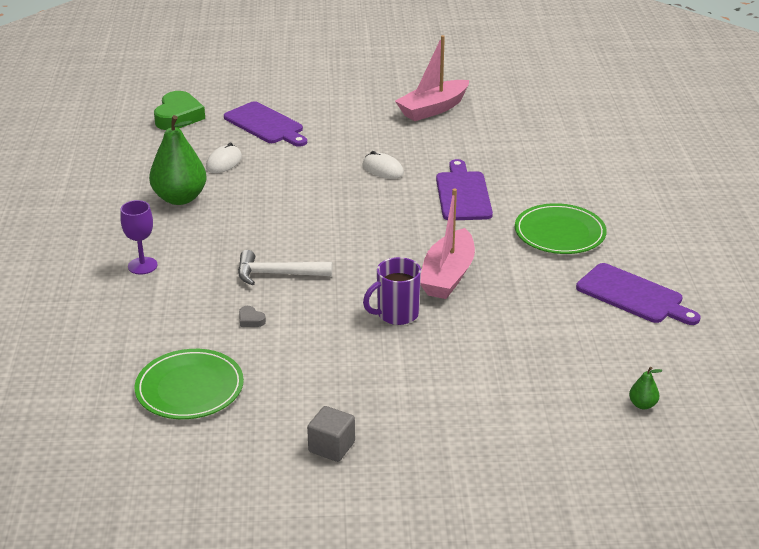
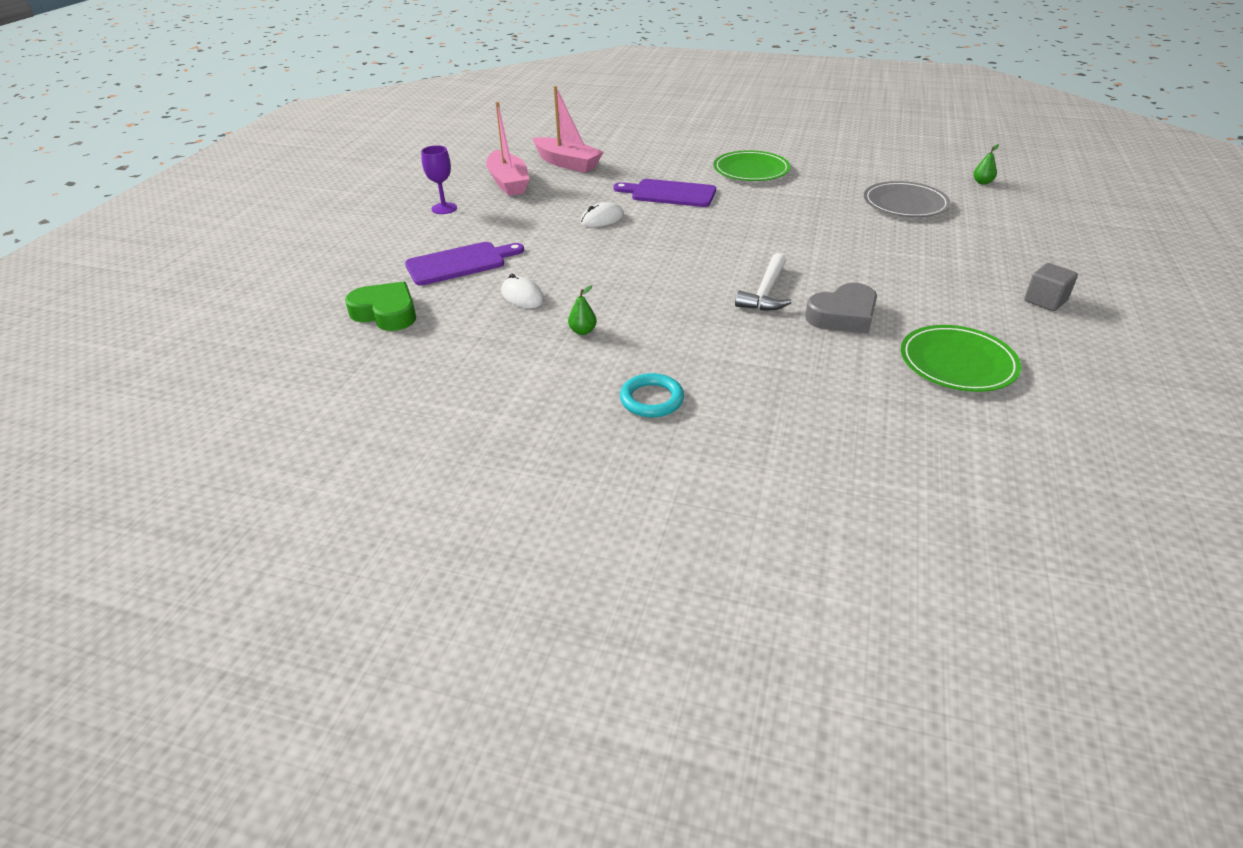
camera: 70 degrees left, 5 degrees up
purple goblet [120,200,158,274] -> purple goblet moved to [421,145,457,214]
green pear [149,115,207,205] -> green pear [568,285,597,335], size x0.42
grey heart [239,306,266,327] -> grey heart [805,283,877,334], size x2.39
purple mug [363,257,421,325] -> none
pink boat [420,189,475,299] -> pink boat moved to [533,86,603,173]
purple cutting board [576,263,701,325] -> none
none -> turquoise ring [620,373,684,418]
none -> grey plate [864,181,951,217]

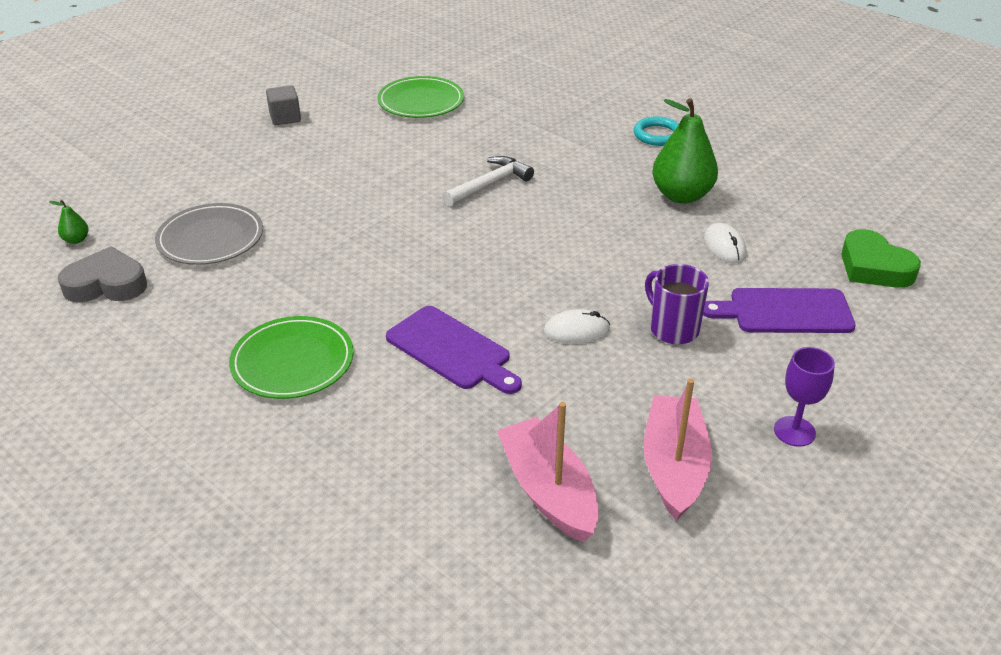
camera: 155 degrees left, 0 degrees up
green pear [568,285,597,335] -> green pear [652,98,718,204], size x2.38
grey heart [805,283,877,334] -> grey heart moved to [58,246,147,303]
none -> purple mug [645,264,709,344]

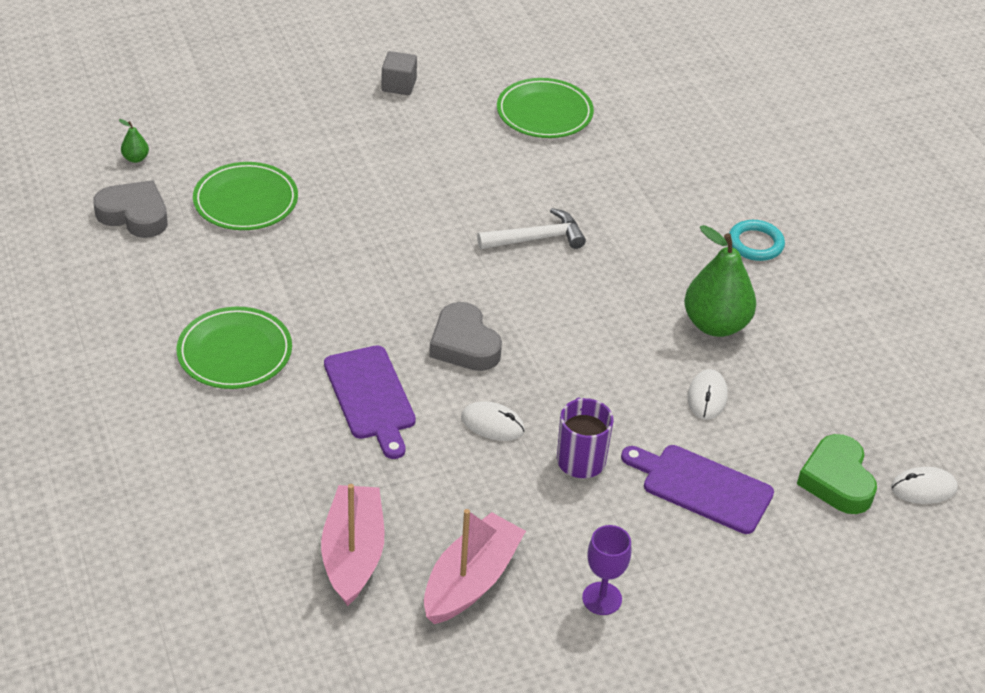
camera: 25 degrees right, 5 degrees up
grey plate [155,203,263,265] -> green plate [193,162,298,230]
none -> grey heart [429,302,502,371]
none -> white mouse [891,467,958,504]

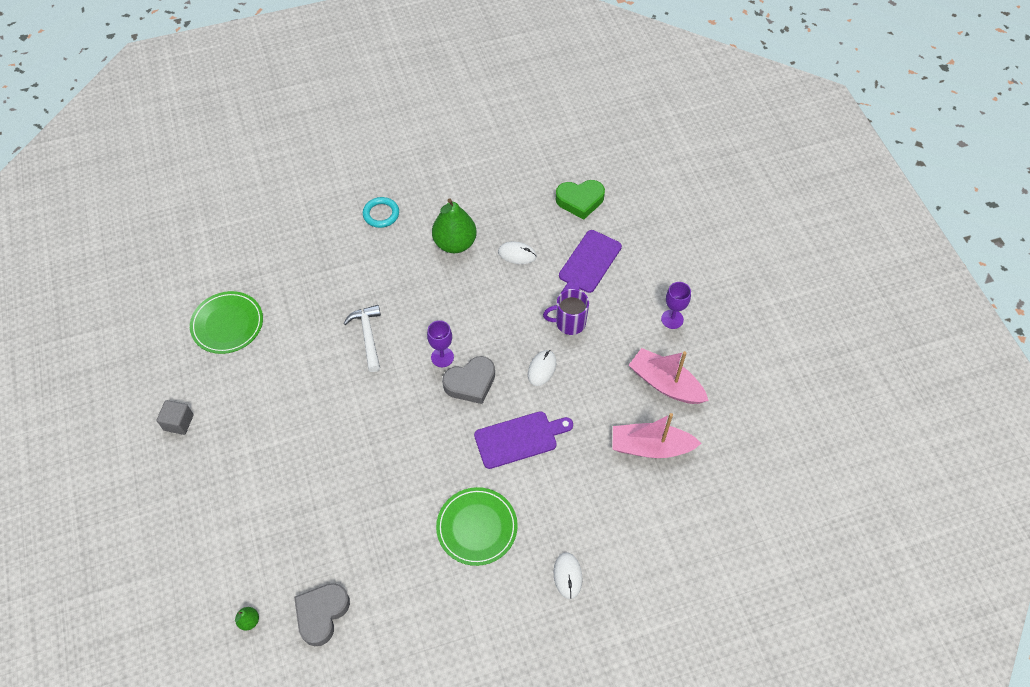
camera: 85 degrees left, 15 degrees up
green plate [193,162,298,230] -> none
white mouse [891,467,958,504] -> white mouse moved to [554,552,582,599]
none -> purple goblet [427,320,454,367]

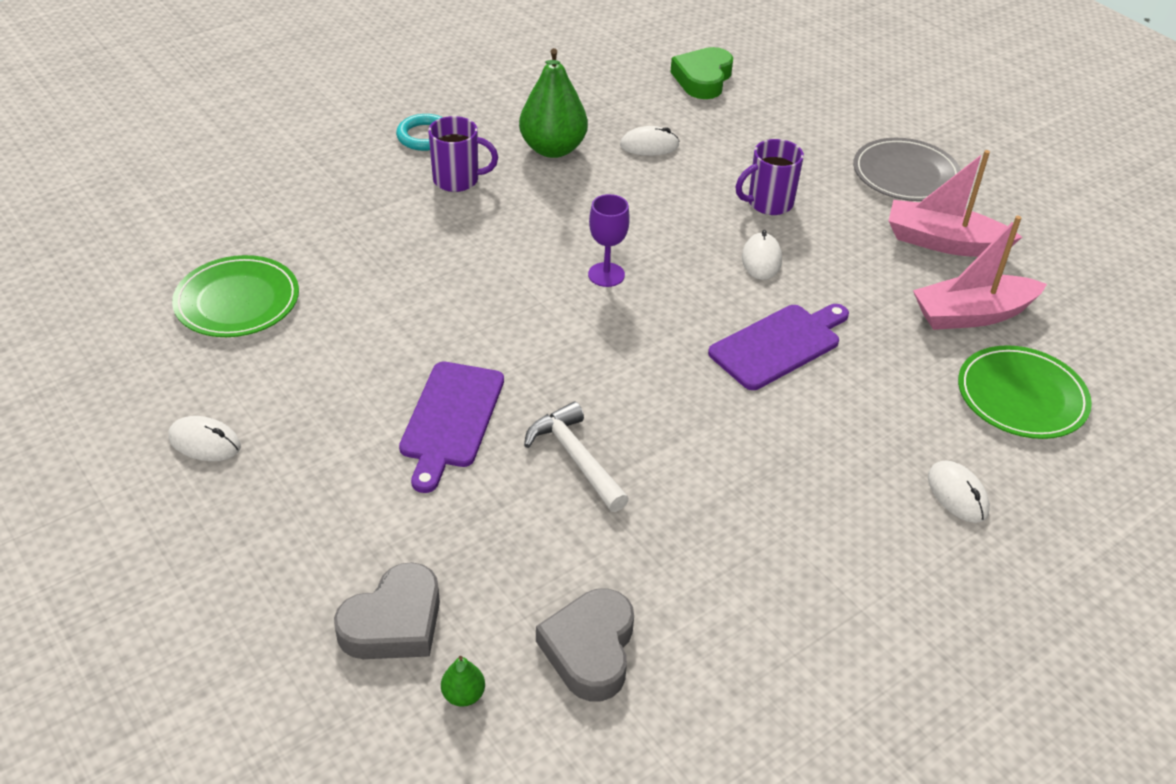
camera: 20 degrees left, 15 degrees down
grey cube [157,400,194,435] -> white mouse [169,416,241,461]
white hammer [343,305,381,372] -> white hammer moved to [524,402,629,512]
green plate [436,487,518,566] -> green plate moved to [958,345,1092,439]
grey heart [442,356,495,404] -> grey heart moved to [334,562,440,659]
green heart [556,180,605,220] -> green heart turned 135 degrees clockwise [670,47,733,99]
purple cutting board [559,230,622,293] -> purple cutting board moved to [399,362,504,493]
purple goblet [661,282,691,329] -> grey plate [853,138,961,201]
none -> purple mug [428,116,498,192]

